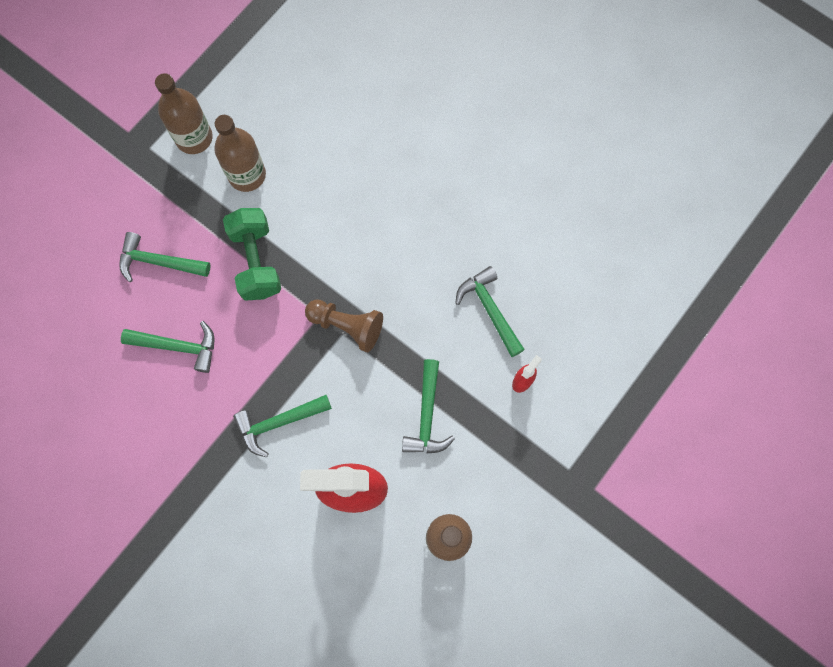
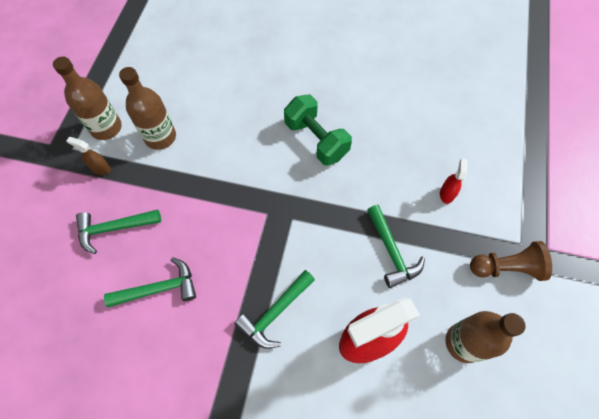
camera: 25 degrees left, 10 degrees down
green dumbbell [223,208,281,301] -> green dumbbell moved to [284,95,352,165]
brown pawn [305,299,383,352] -> brown pawn moved to [470,241,552,281]
green hammer [455,266,525,357] -> none
none -> brown spray bottle [66,137,111,175]

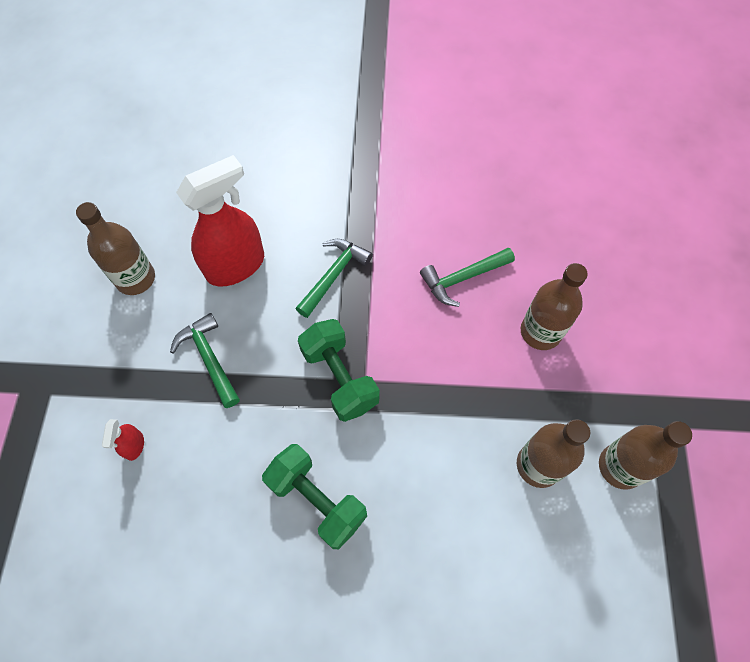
camera: 170 degrees right, 0 degrees up
brown spray bottle [66,137,111,175] -> none
green hammer [76,209,161,254] -> brown bottle [521,263,588,350]
brown pawn [470,241,552,281] -> none
none -> green dumbbell [298,319,380,422]

